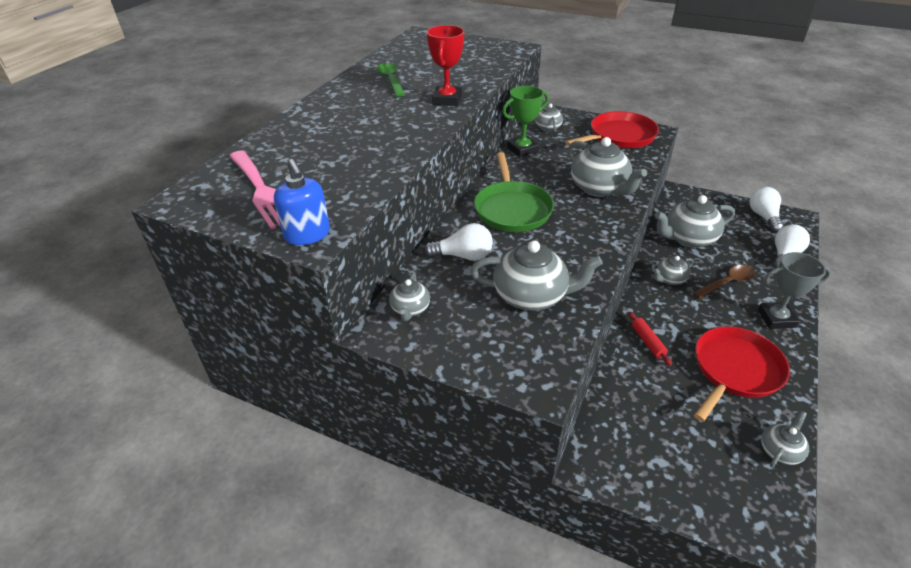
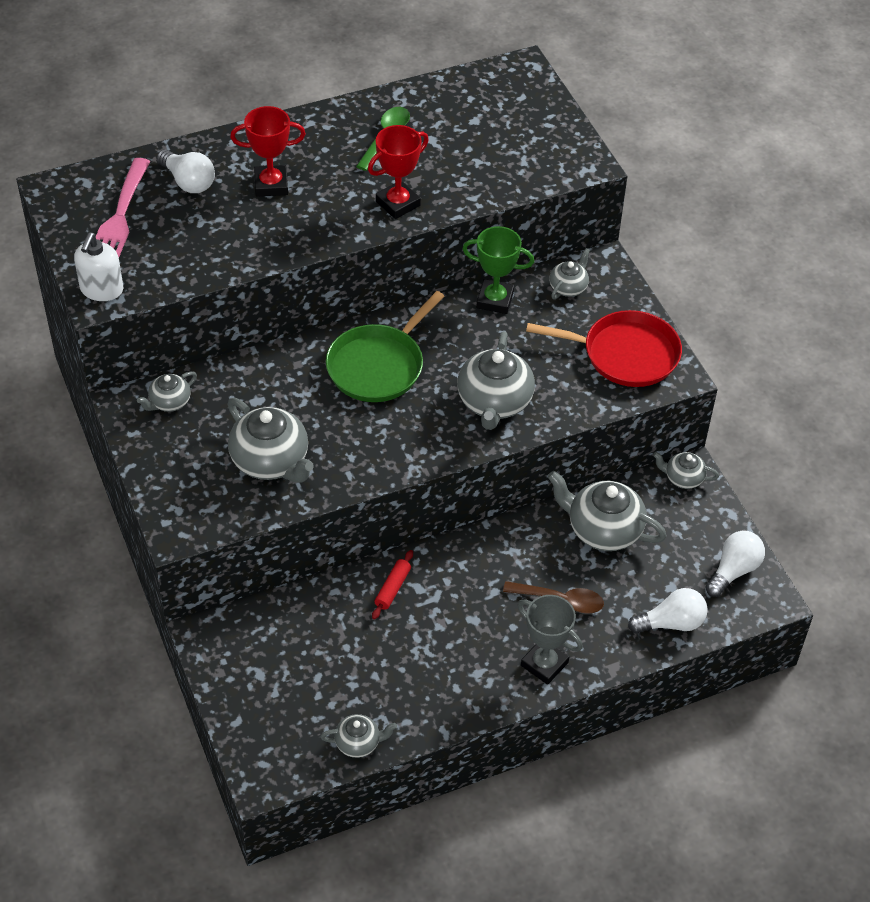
camera: 40 degrees right, 10 degrees up
blue soap dispenser [274,159,330,245] -> white soap dispenser [74,233,123,301]
white light bulb [424,223,493,261] -> white light bulb moved to [157,150,215,193]
grey teapot [653,256,694,285] -> grey teapot moved to [653,452,719,489]
red pan [694,327,790,422] -> none
none -> red trophy [230,106,306,197]

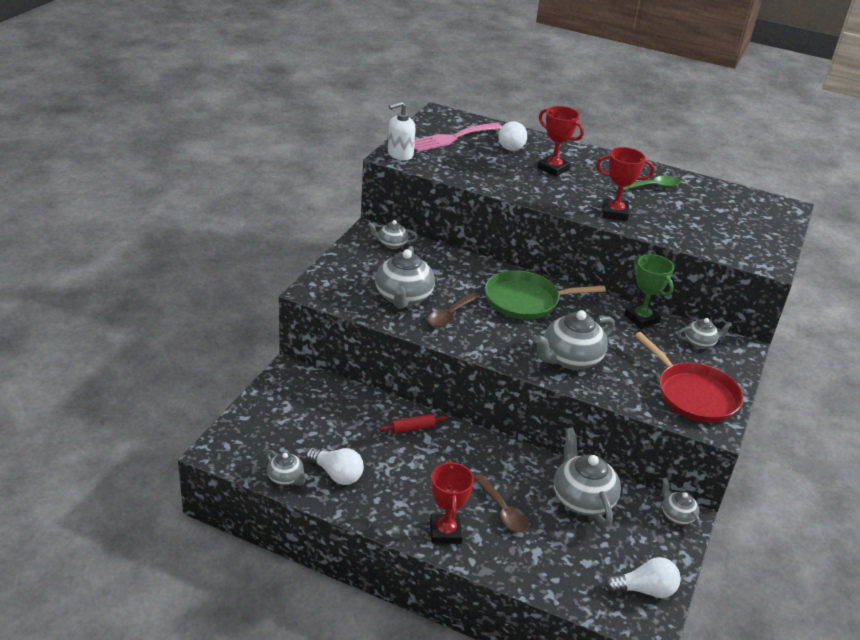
camera: 45 degrees right, 15 degrees down
grey trophy [517,595,583,685] -> red trophy [430,460,474,544]
white light bulb [628,588,708,634] -> white light bulb moved to [306,448,364,485]
none -> brown spoon [428,292,480,327]

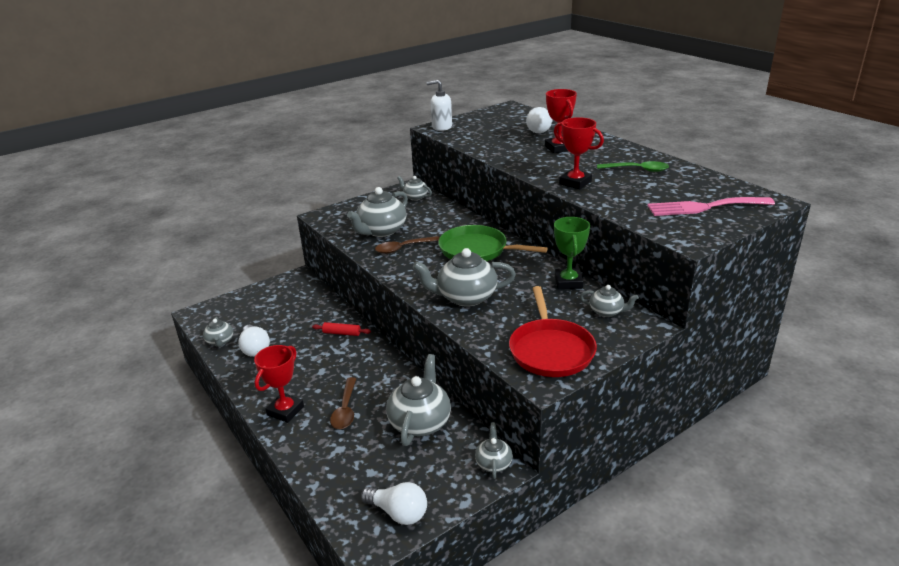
camera: 35 degrees right, 5 degrees down
pink fork [414,122,502,152] -> pink fork moved to [647,197,775,216]

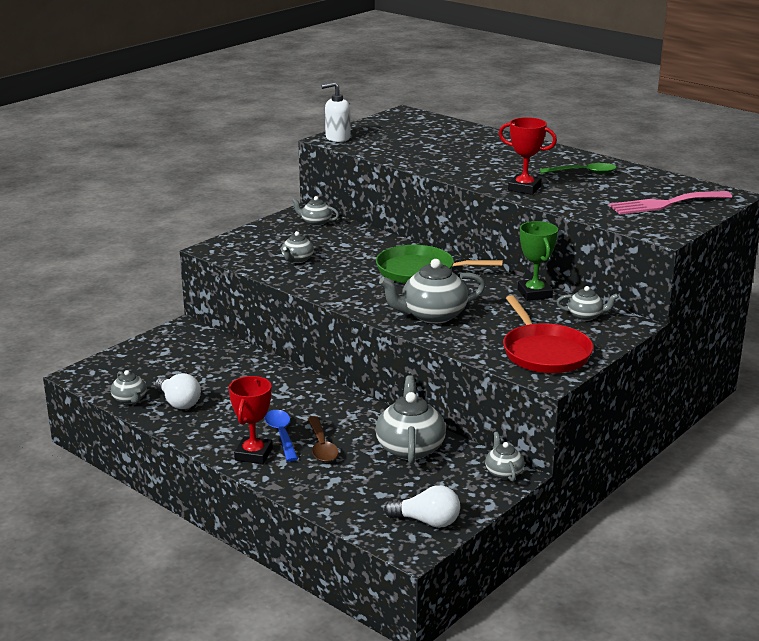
camera: 15 degrees left, 5 degrees down
red rolling pin [312,322,371,336] -> none
grey teapot [347,187,408,237] -> grey teapot [281,231,314,263], size x0.54
brown spoon [375,236,440,254] -> none
white light bulb [526,107,556,133] -> none
red trophy [545,89,577,153] -> none
none -> blue spoon [265,410,298,462]

